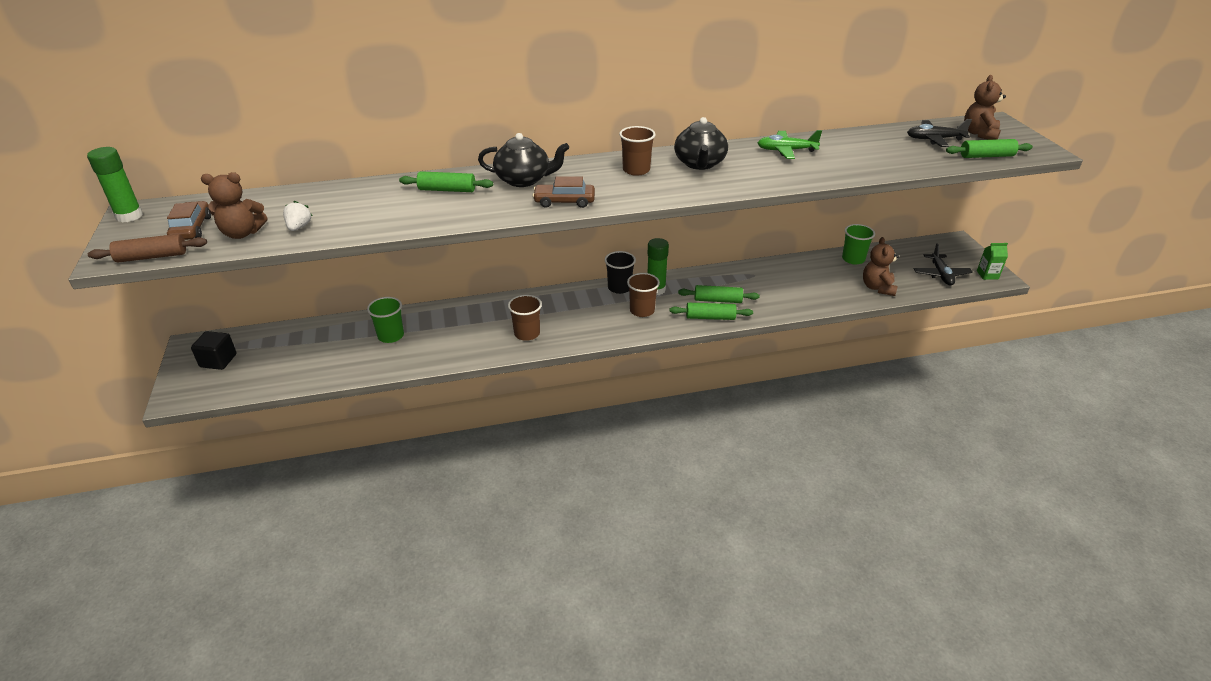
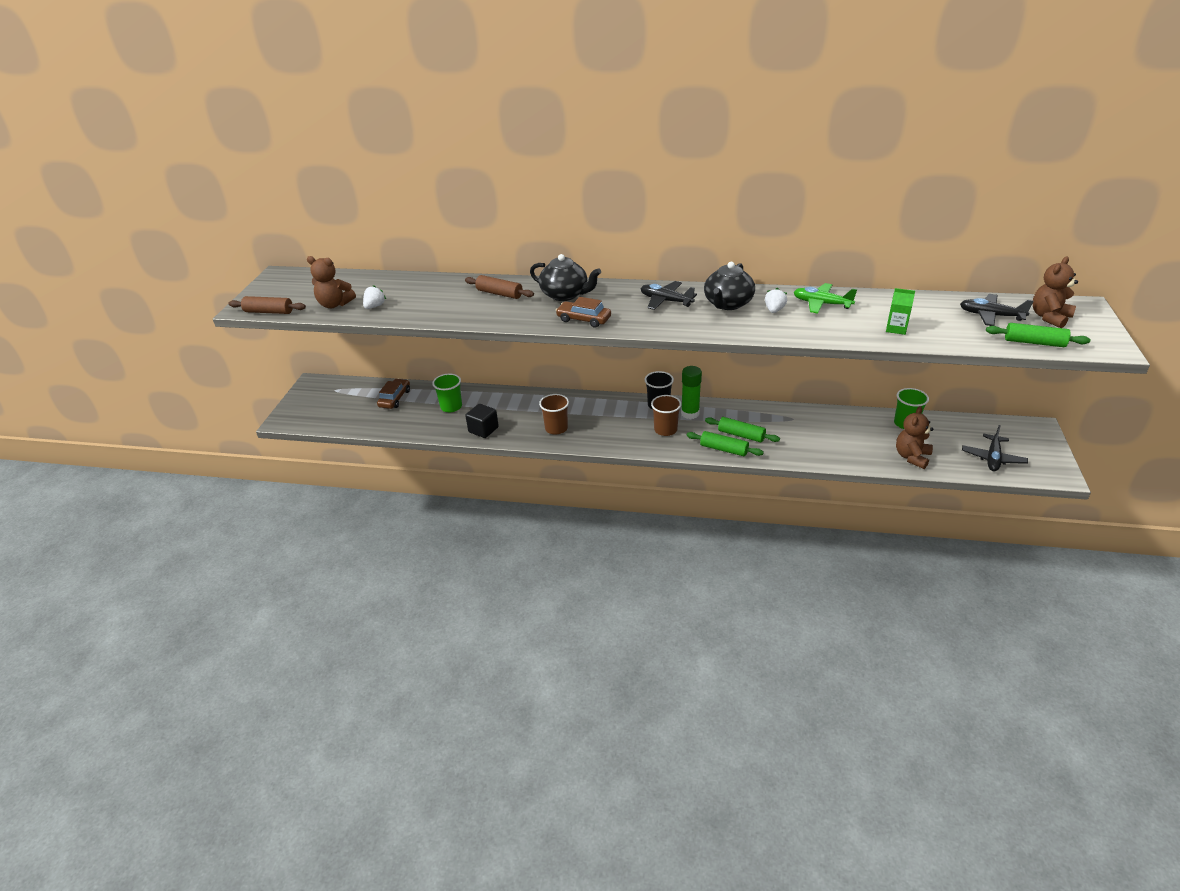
camera: 25 degrees right, 0 degrees up
green glue stick [87,147,143,222] -> none
brown car [167,201,211,240] -> brown car moved to [377,379,410,409]
black cube [191,331,237,370] -> black cube moved to [466,404,499,438]
green rolling pin [399,171,493,192] -> brown rolling pin [465,275,534,299]
brown cup [619,126,656,176] -> black plane [641,281,697,310]
green carton [977,243,1008,280] -> green carton moved to [886,288,915,335]
none -> white strawberry [765,288,787,313]

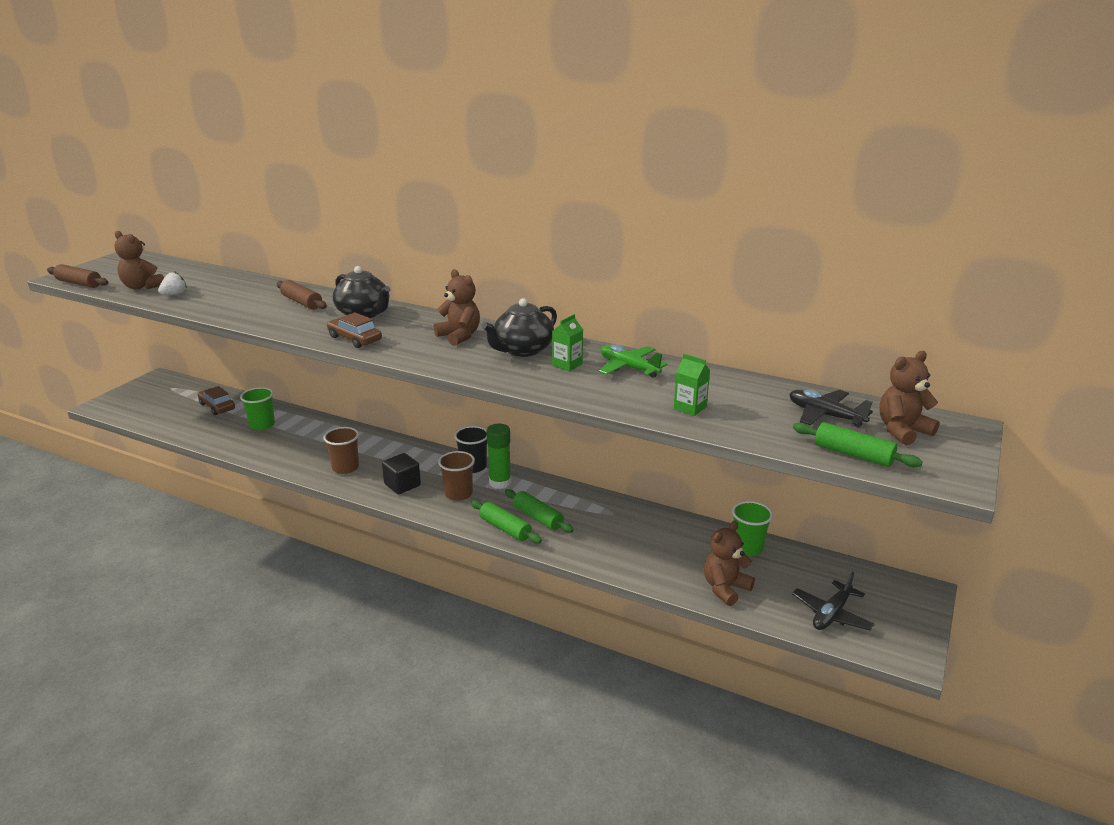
camera: 15 degrees right, 10 degrees down
brown car [377,379,410,409] -> brown car turned 75 degrees counterclockwise [198,386,235,415]
black cube [466,404,499,438] -> black cube moved to [382,453,421,494]
black plane [641,281,697,310] -> brown teddy bear [434,269,480,346]
white strawberry [765,288,787,313] -> green carton [552,314,583,371]

